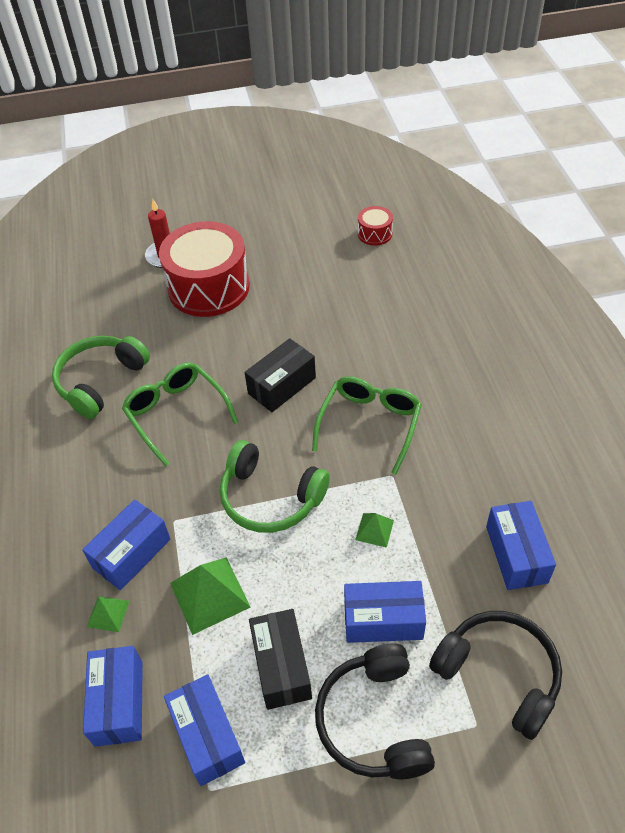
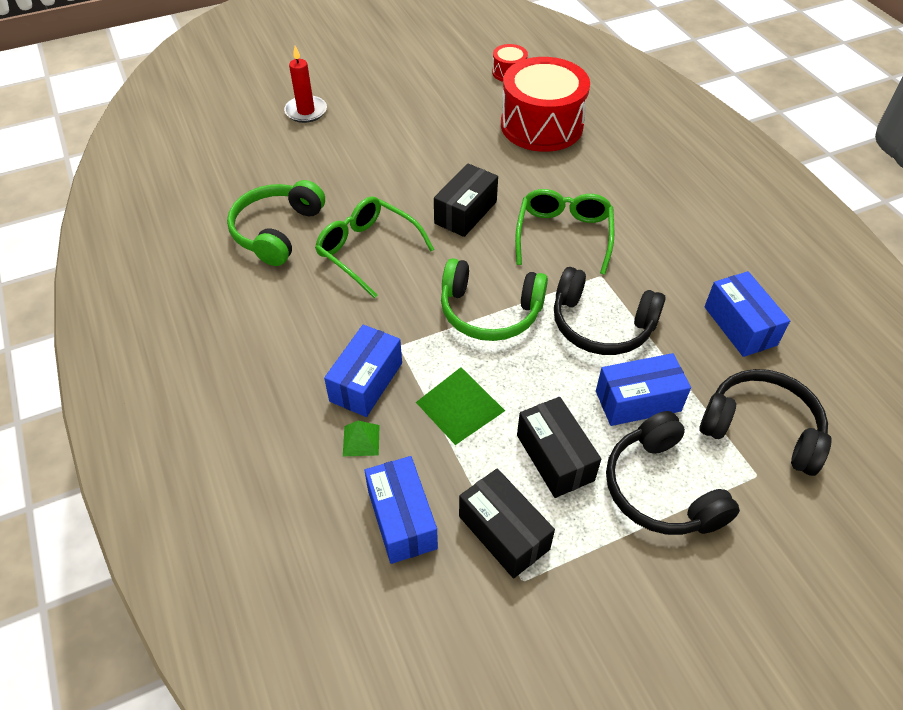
camera: 15 degrees left, 0 degrees up
red drum [159,221,250,317] -> red drum moved to [501,57,590,152]
blue box [164,675,245,786] -> black box [459,468,555,579]
green pyramid [355,513,394,548] -> black headphones [554,267,666,355]

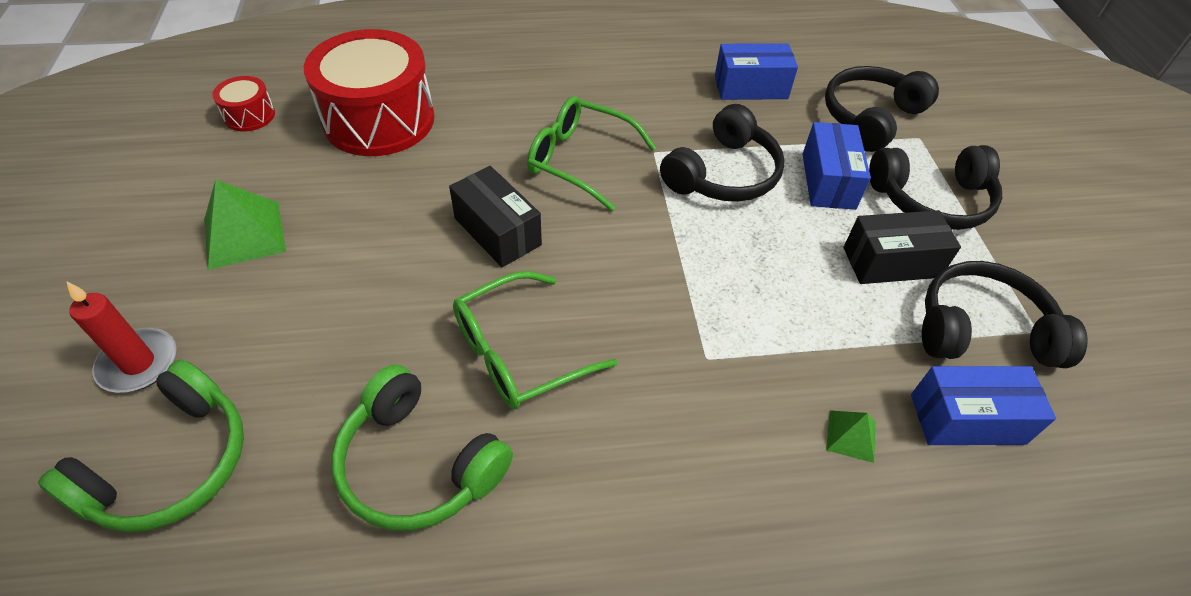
camera: 75 degrees left, 0 degrees up
blue box [324,325,402,417] -> none
green pyramid [416,367,505,445] -> green pyramid moved to [204,180,286,270]
green headphones [441,258,548,341] -> green headphones moved to [38,360,244,532]
black box [459,468,555,579] -> black headphones [922,261,1088,368]

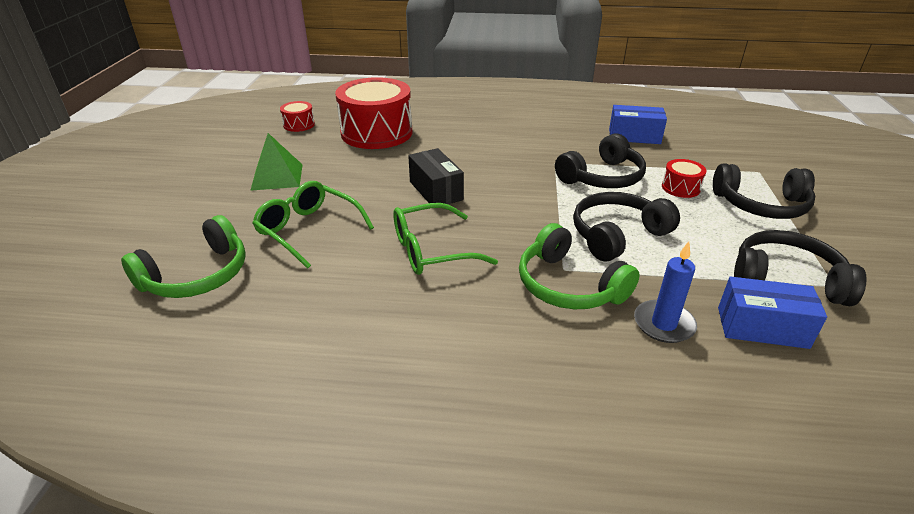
camera: 15 degrees right, 15 degrees down
red candle [66,281,176,393] -> none
green headphones [331,365,513,531] -> green headphones moved to [519,223,640,309]
green glasses [527,96,656,211] -> green glasses moved to [252,181,374,269]
blue box [802,122,871,210] -> red drum [662,159,707,198]
black headphones [825,66,939,152] -> black headphones moved to [573,192,680,261]
green pyramid [826,411,876,463] -> blue candle [634,241,697,343]
black box [843,210,961,284] -> none

